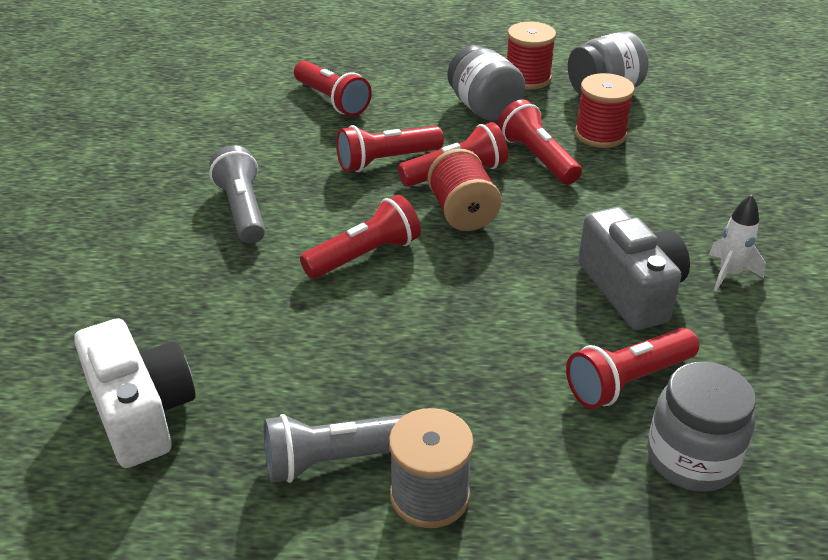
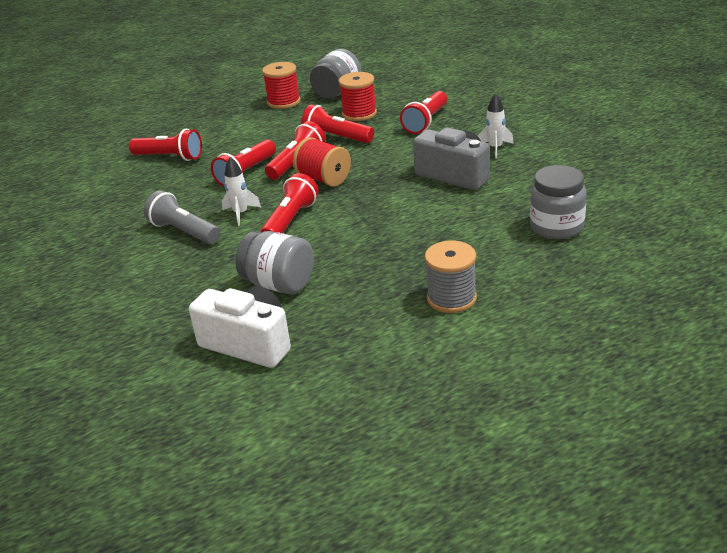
camera: 30 degrees left, 5 degrees down
grey flashlight [264,414,406,483] -> none
grey jar [448,45,525,121] -> grey jar moved to [235,231,314,294]
red flashlight [566,328,699,409] -> red flashlight moved to [400,91,447,134]
none -> white rocket [222,157,261,226]

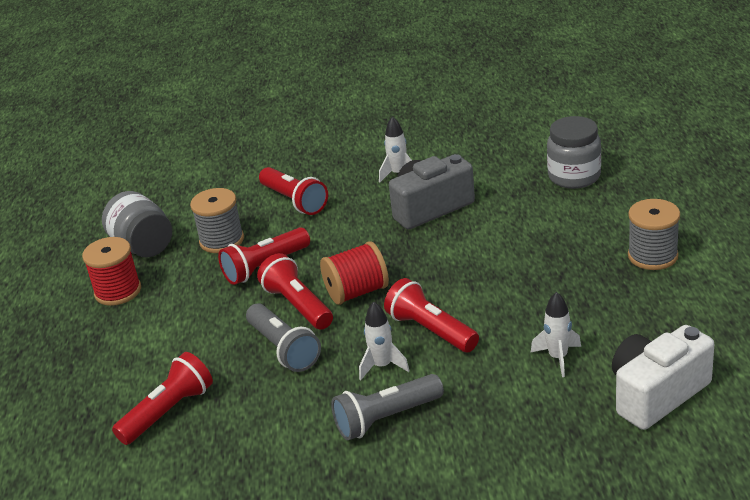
camera: 65 degrees left, 0 degrees up
red flashlight [211,140,276,187] -> grey flashlight [246,303,321,372]
grey jar [235,231,314,294] -> white rocket [531,292,581,377]
red spool [339,72,377,121] -> grey spool [190,188,244,253]

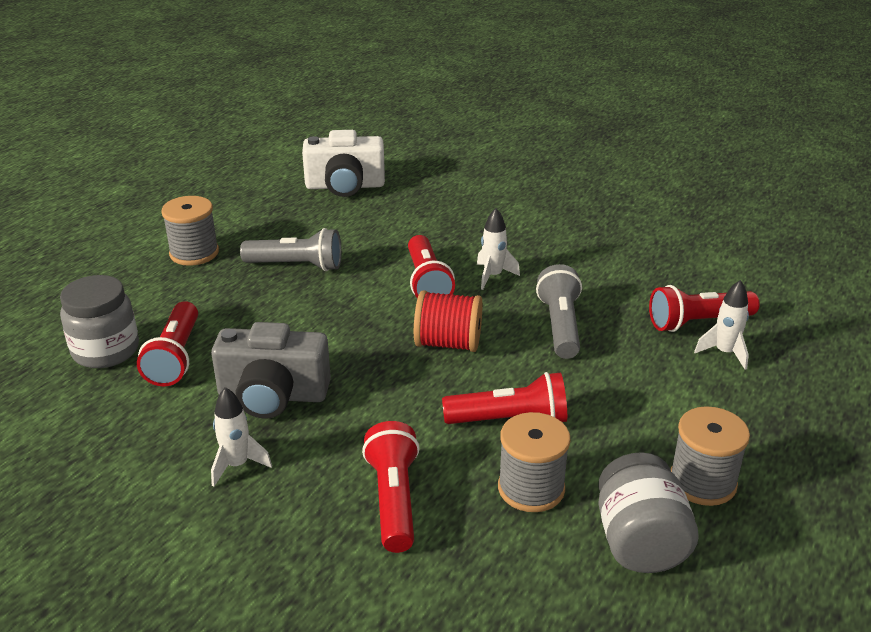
camera: 150 degrees left, 0 degrees up
red spool [82,237,141,306] -> grey spool [670,406,750,506]
red flashlight [257,253,333,330] -> red flashlight moved to [137,301,198,387]
grey flashlight [331,374,444,440] -> grey flashlight moved to [240,228,342,271]
white rocket [531,292,581,377] -> white rocket moved to [694,280,749,370]

